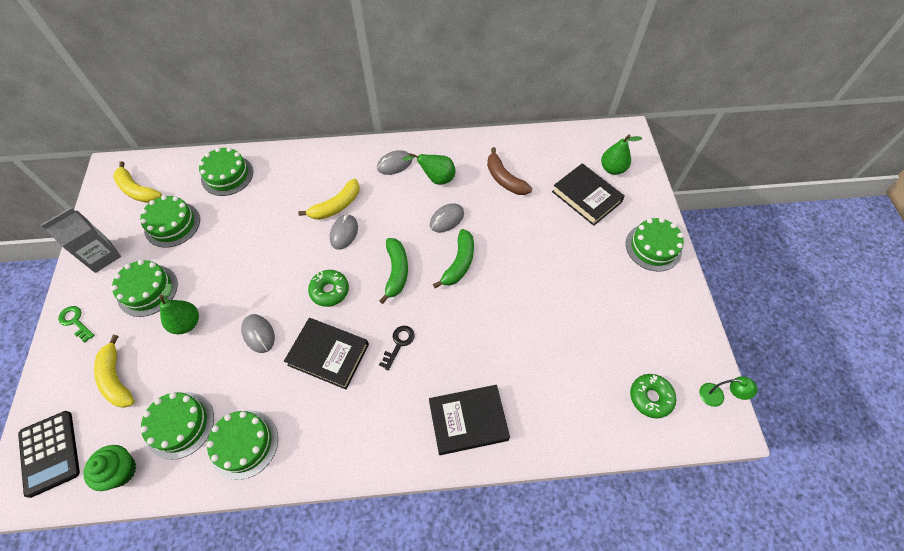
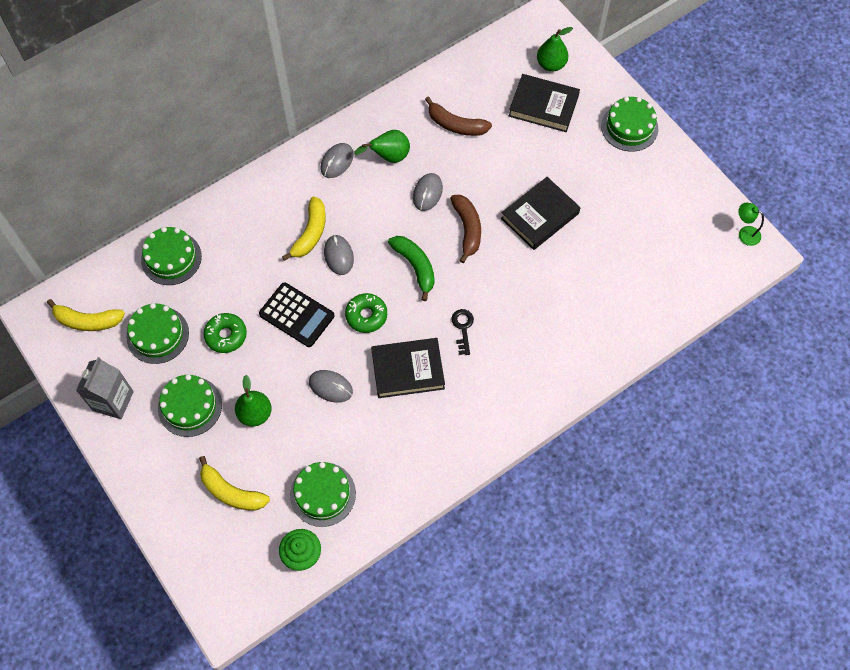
camera: 30 degrees left, 5 degrees up
black calculator [18,411,80,498] -> black calculator moved to [259,282,334,347]
green key [58,306,94,343] -> none
green cake [207,410,278,480] -> none
black book [429,385,510,455] -> black book moved to [501,177,580,250]
green banana [433,229,474,288] -> brown banana [450,195,481,263]
green donut [630,374,676,418] -> green donut moved to [204,313,247,353]
green lamp [699,376,758,407] -> green lamp turned 135 degrees counterclockwise [739,203,764,246]

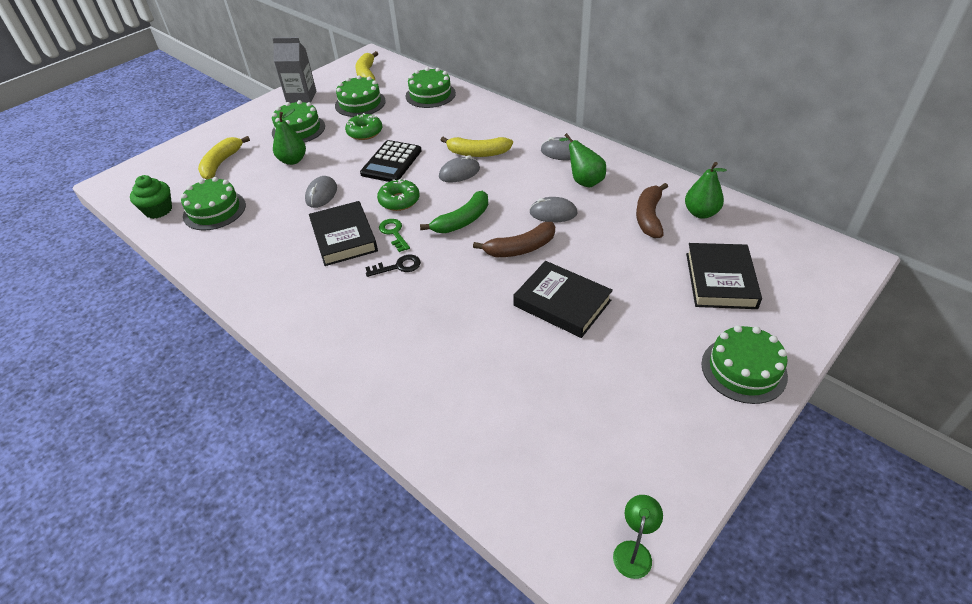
camera: 80 degrees right, 20 degrees down
green pear [537,27,573,72] -> green pear moved to [685,162,727,219]
none -> green key [379,219,410,252]

